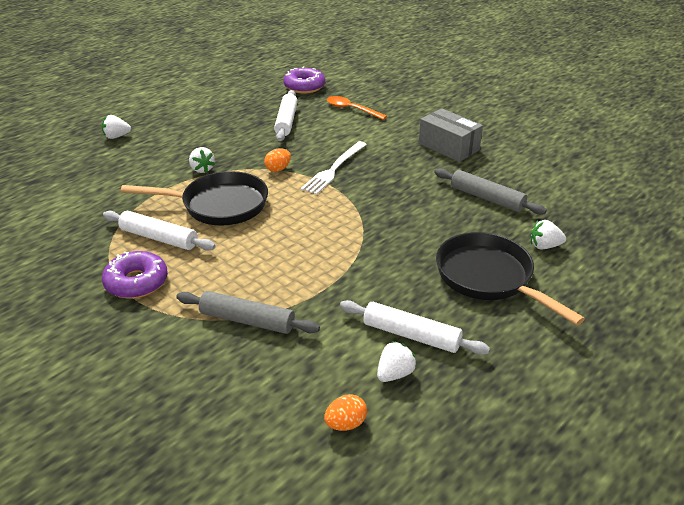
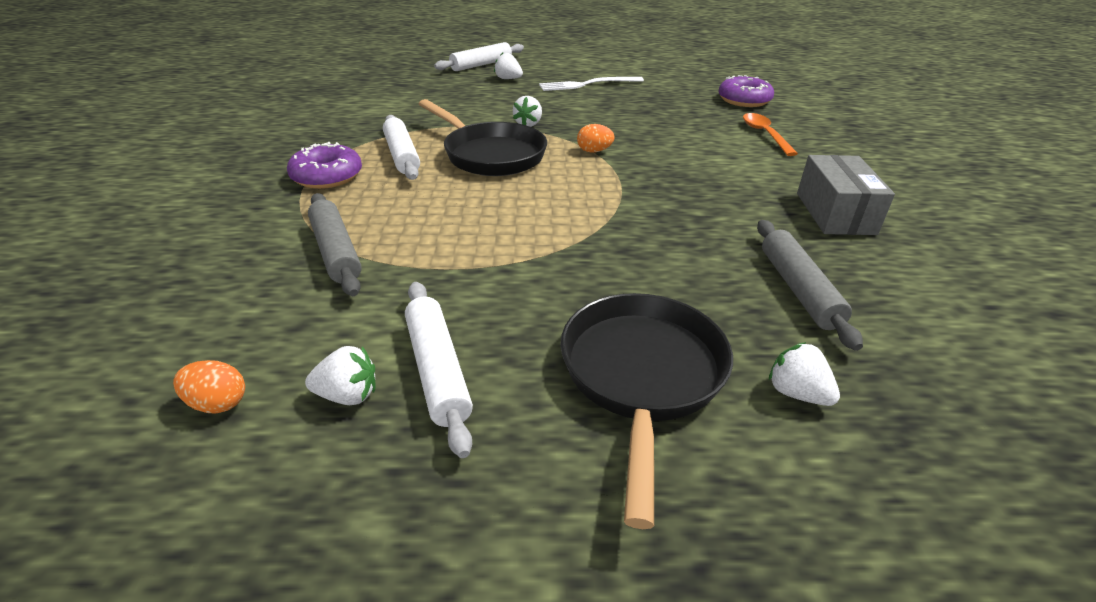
camera: 45 degrees right, 0 degrees up
white rolling pin [274,90,298,141] -> white rolling pin moved to [434,42,524,71]
white fork [301,141,367,195] -> white fork moved to [539,77,644,91]

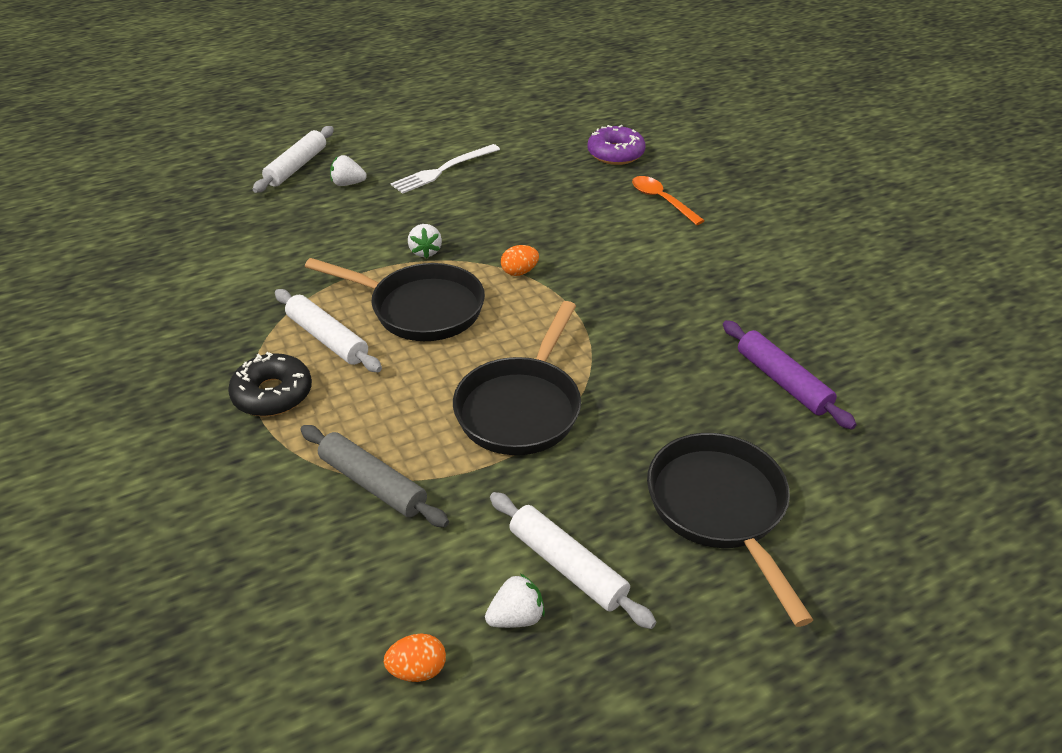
camera: 25 degrees left, 5 degrees up
purple donut [287,142,362,189] -> black donut [228,352,312,416]
grey rolling pin [757,220,863,351] -> purple rolling pin [723,320,857,429]
white strawberry [769,342,840,406] -> none
grey box [797,155,895,235] -> none
none -> black pan [453,301,581,455]

